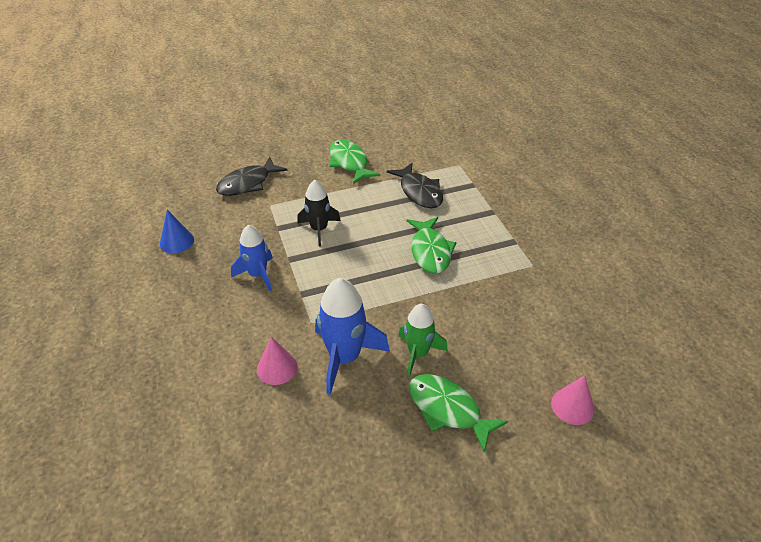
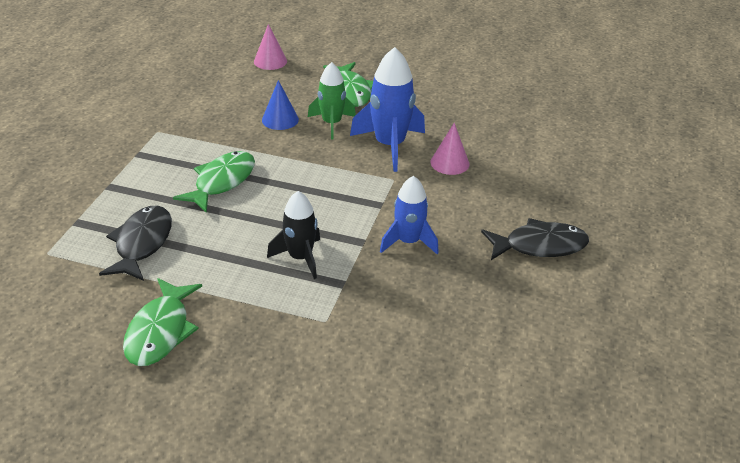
camera: 145 degrees left, 5 degrees down
blue cone [160,210,194,253] -> blue cone moved to [262,80,299,130]
black fish [216,156,287,196] -> black fish moved to [481,218,589,260]

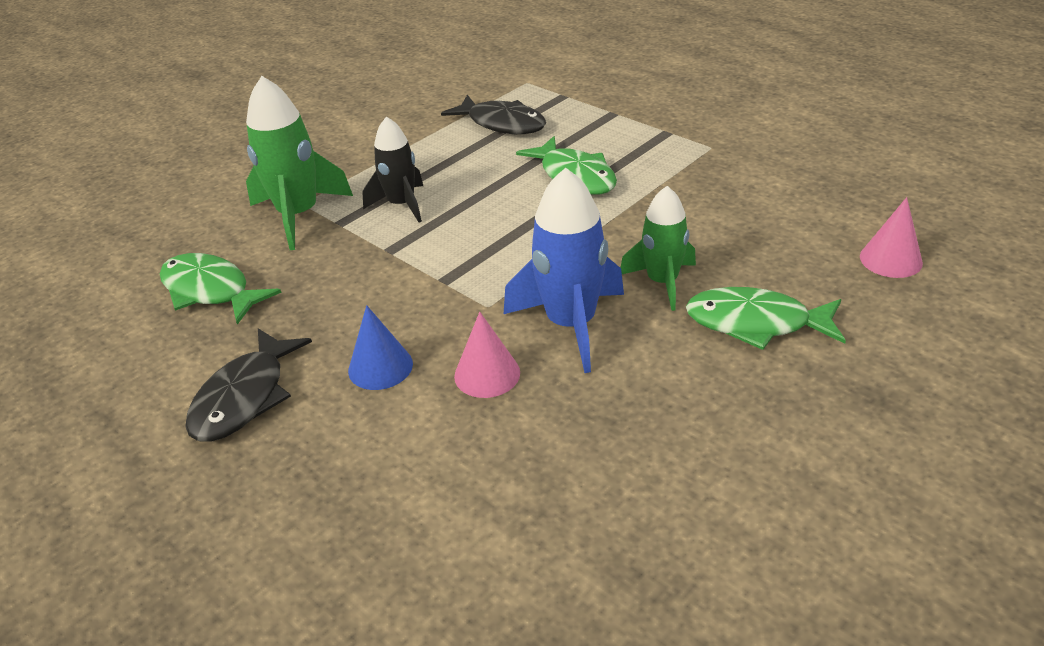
camera: 120 degrees right, 0 degrees up
green fish [123,278,202,366] -> green fish moved to [160,253,281,325]
blue cone [262,80,299,130] -> blue cone moved to [348,305,413,390]
blue rocket [380,176,439,254] -> none
none -> green rocket [246,76,353,250]

